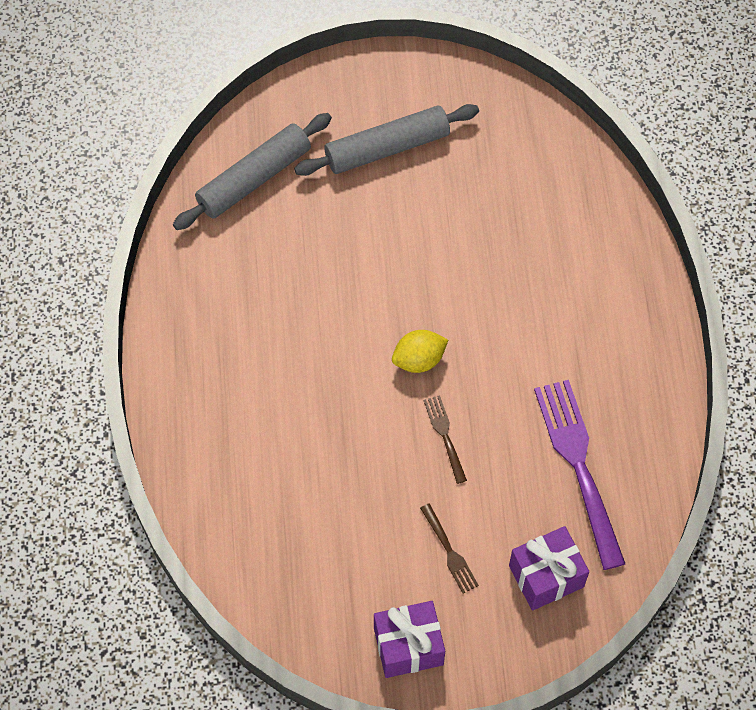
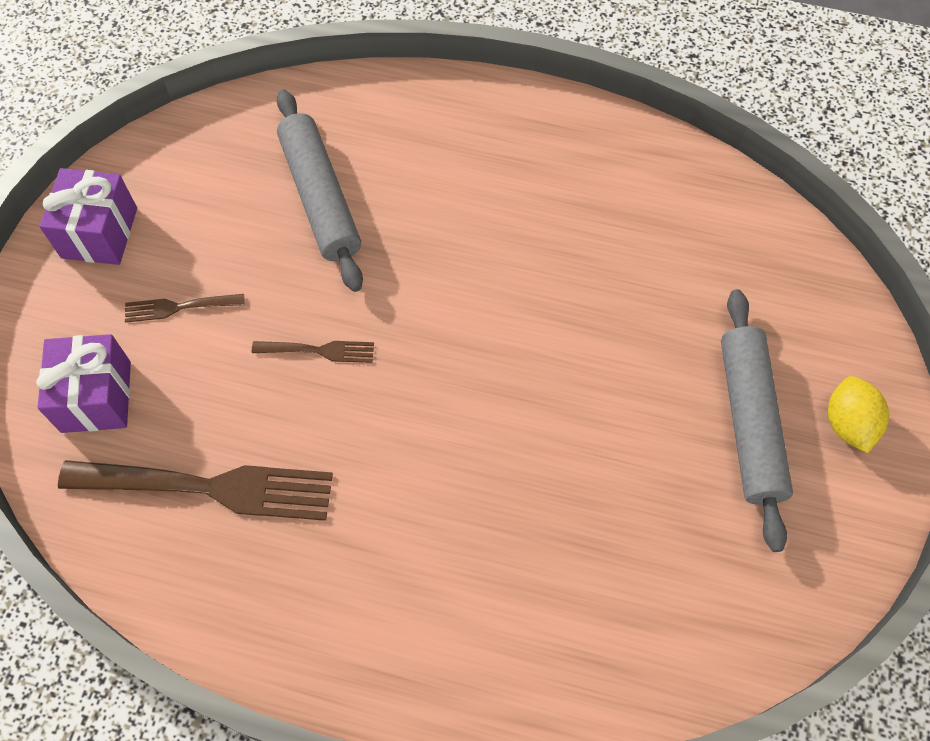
camera: 110 degrees right, 0 degrees up
grey rolling pin [173,113,332,230] -> grey rolling pin moved to [277,89,363,292]
yellow lemon [392,330,448,373] -> yellow lemon moved to [828,376,889,453]
purple fork [534,380,625,570] -> brown fork [58,460,333,521]

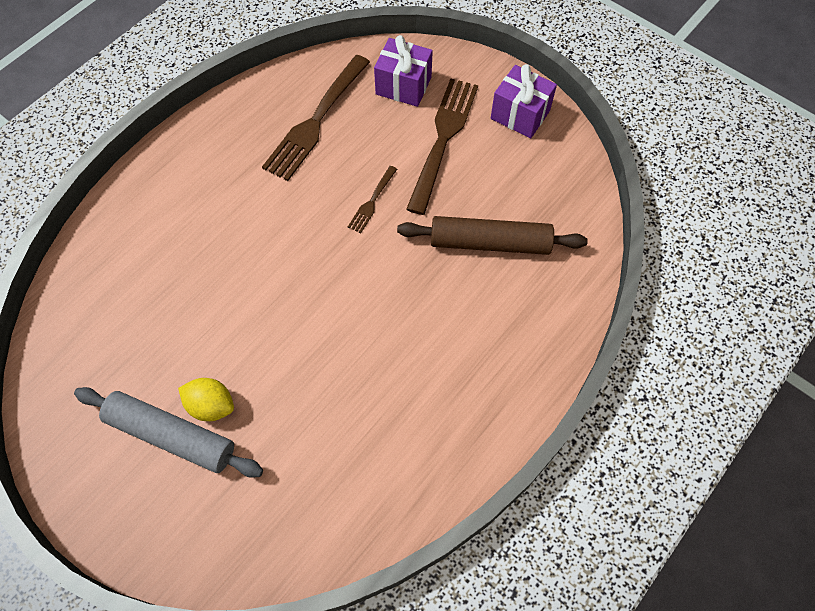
camera: 115 degrees right, 0 degrees up
brown fork [125,294,245,323] -> brown fork [406,79,478,215], size x2.10
grey rolling pin [277,89,363,292] -> brown rolling pin [397,216,588,255]
yellow lemon [828,376,889,453] -> yellow lemon moved to [178,378,234,421]

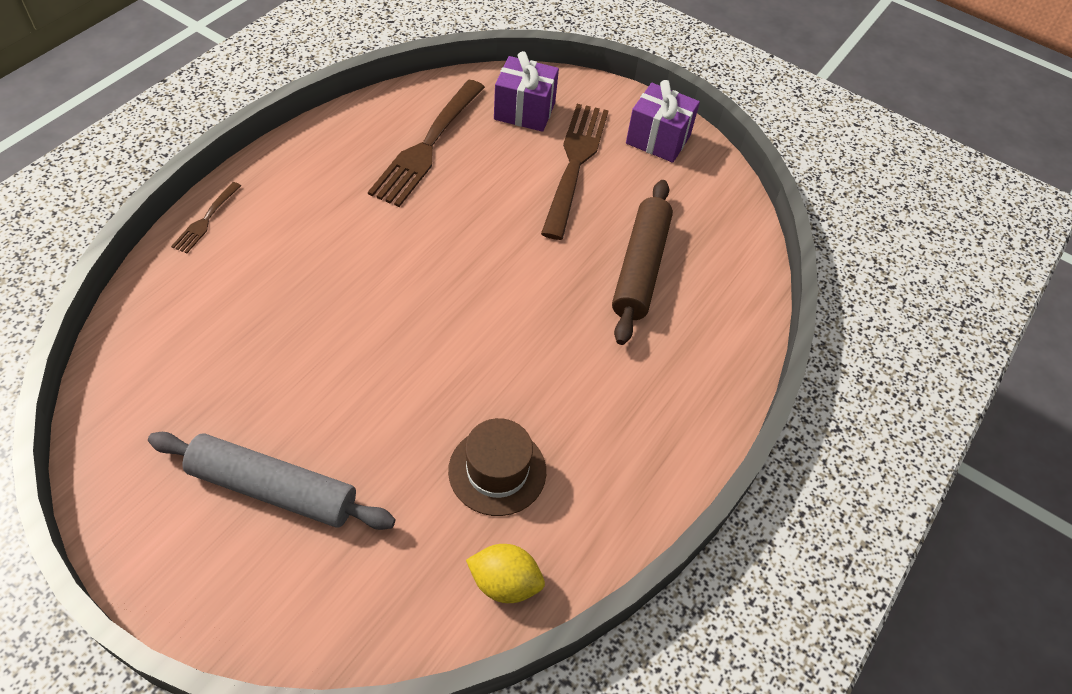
camera: 10 degrees left, 10 degrees down
yellow lemon [178,378,234,421] -> yellow lemon moved to [466,544,545,603]
brown fork [348,166,397,233] -> brown fork moved to [171,182,241,253]
brown rolling pin [397,216,588,255] -> brown rolling pin turned 75 degrees counterclockwise [612,180,673,345]
none -> brown hat [448,418,546,516]

